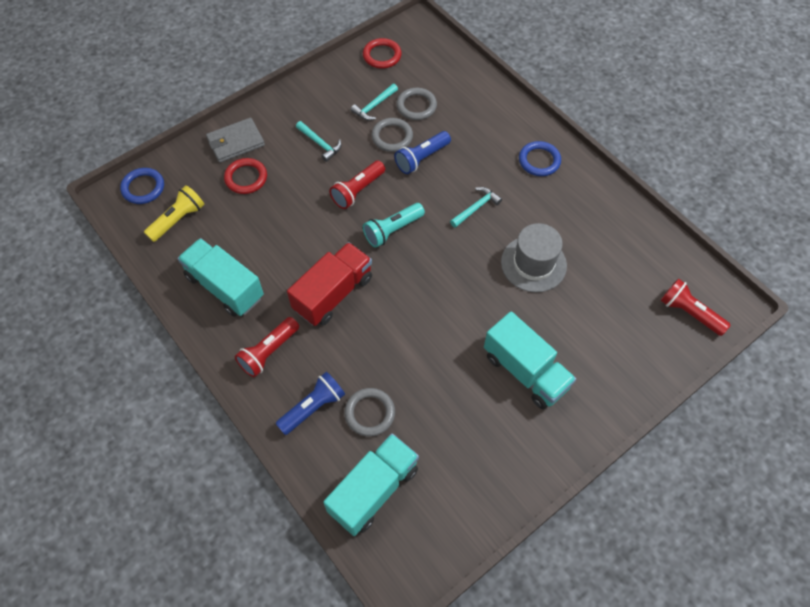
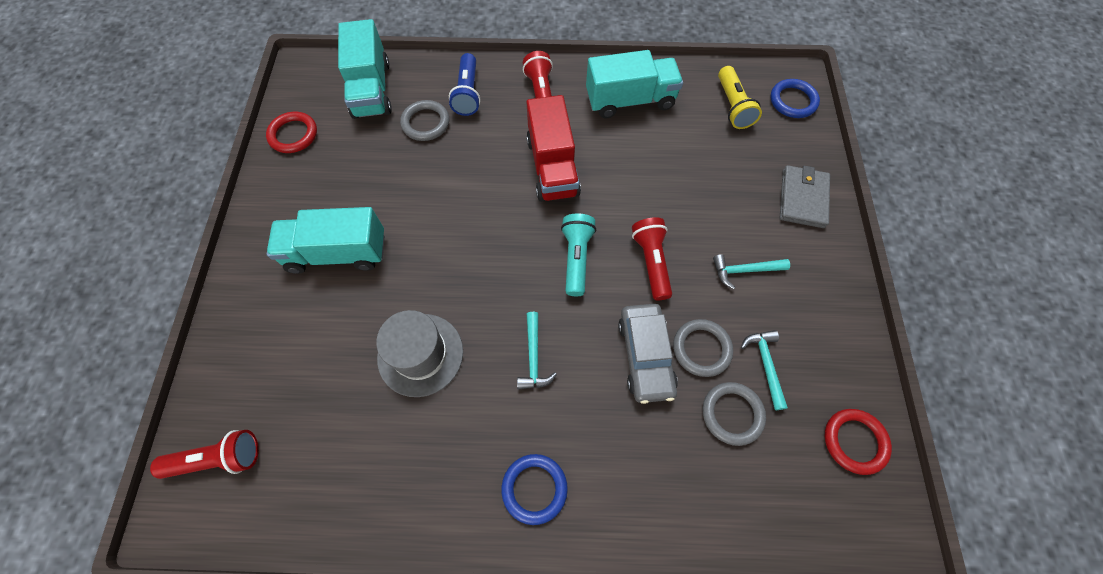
camera: 130 degrees right, 5 degrees up
red ring [224,158,267,194] -> red ring moved to [266,112,317,153]
blue flashlight [394,131,451,174] -> grey car [618,304,678,404]

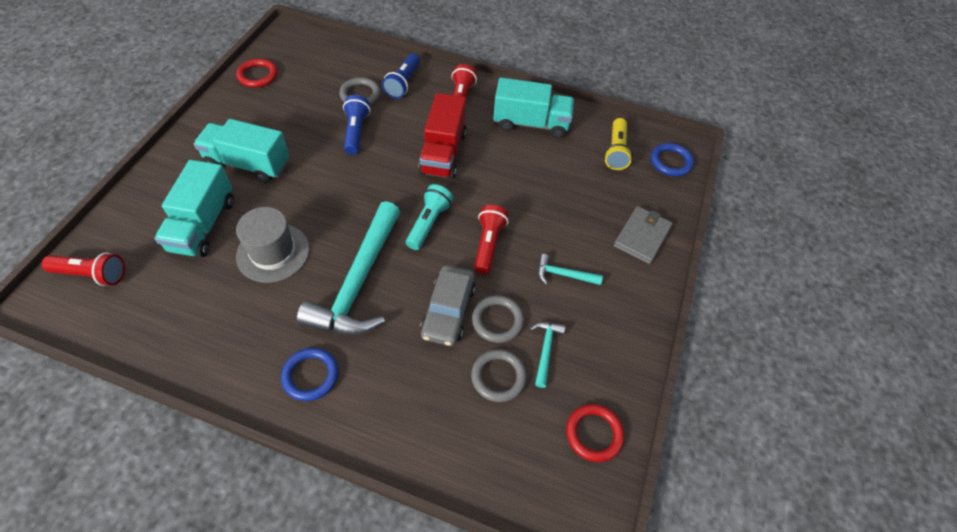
camera: 15 degrees right, 10 degrees down
turquoise truck [338,19,392,119] -> turquoise truck moved to [154,160,234,258]
turquoise hammer [517,312,557,390] -> turquoise hammer [297,201,400,336], size x2.33
none -> blue flashlight [343,95,370,155]

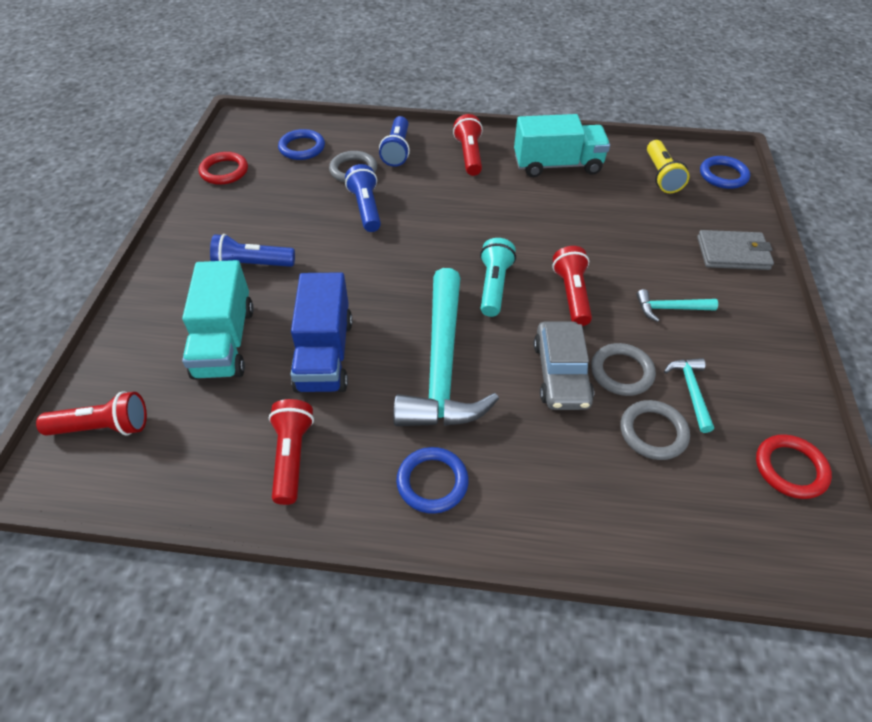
camera: 10 degrees left, 5 degrees down
turquoise truck [194,119,289,183] -> blue flashlight [210,234,295,267]
grey hat [236,207,309,283] -> blue truck [290,272,353,393]
red truck [418,93,467,179] -> none
grey wallet [614,206,673,264] -> grey wallet turned 75 degrees clockwise [697,230,774,270]
none -> red flashlight [269,399,314,505]
none -> blue ring [278,129,325,160]

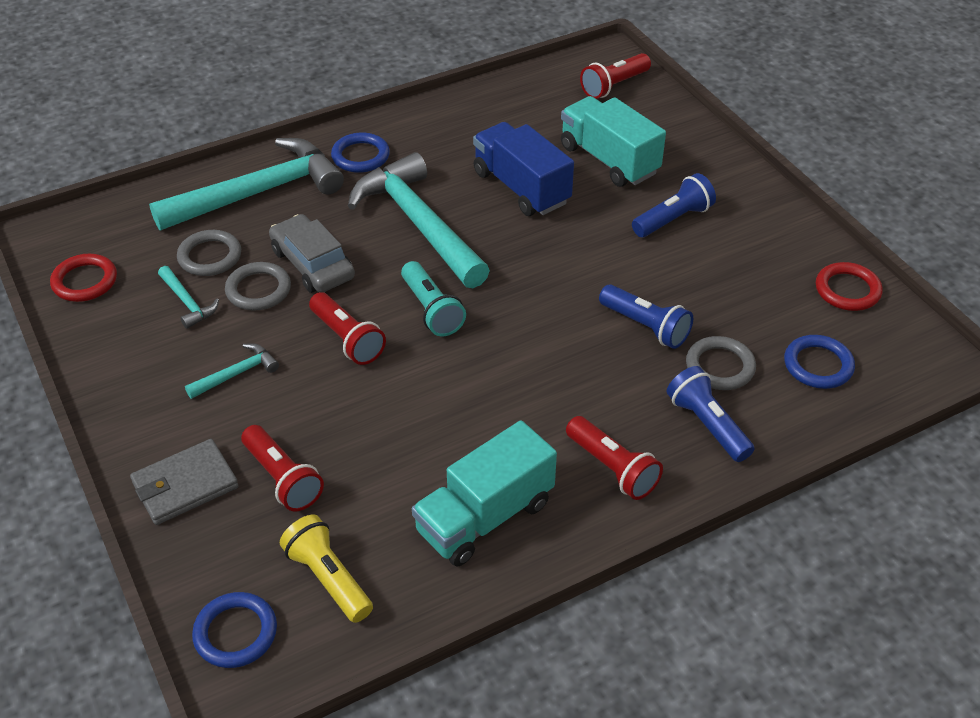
camera: 145 degrees right, 5 degrees down
red flashlight [269,399,314,505] -> red flashlight moved to [241,425,324,512]
none -> turquoise hammer [149,138,344,230]

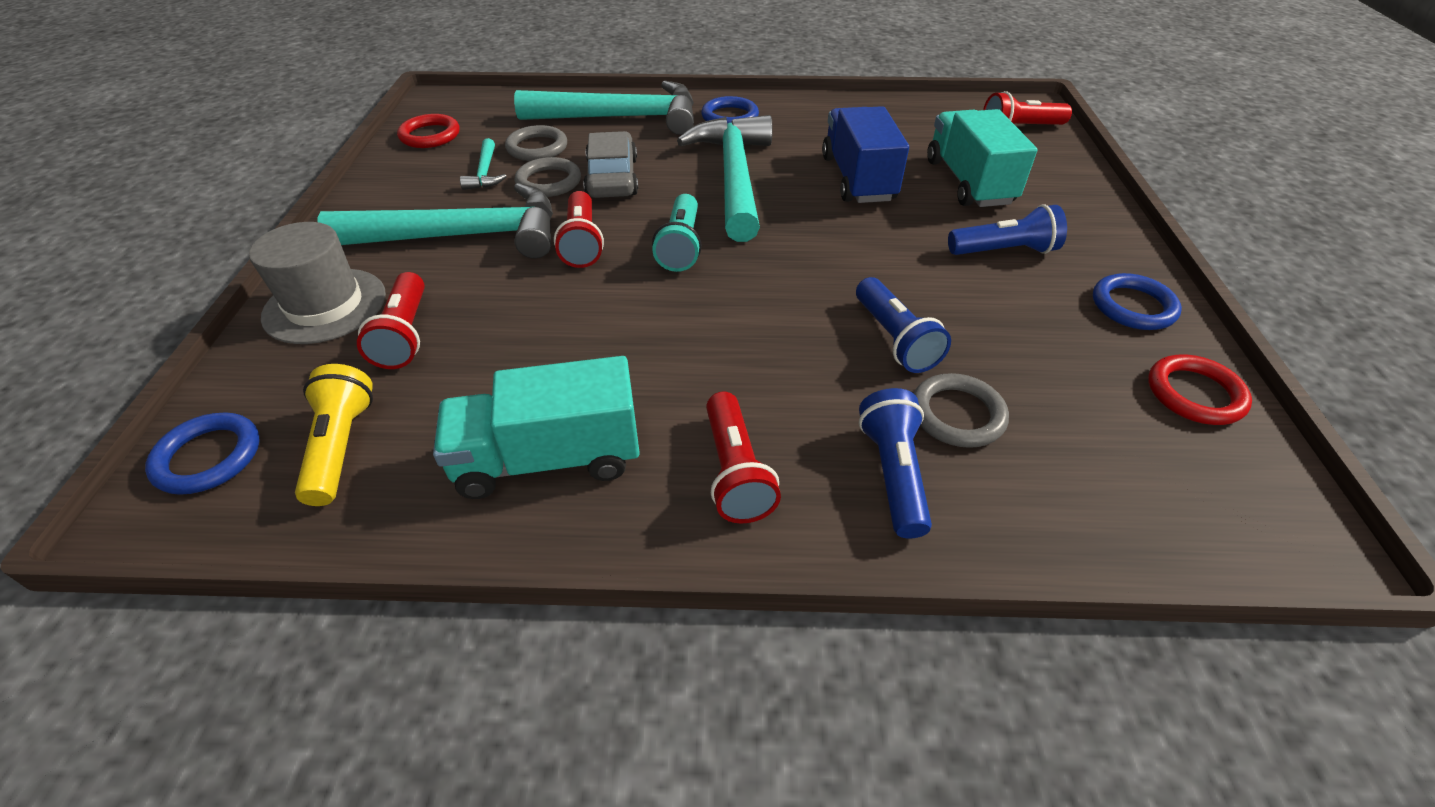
camera: 30 degrees right, 0 degrees up
grey wallet [130,439,239,525] -> grey hat [249,222,386,344]
turquoise hammer [185,343,279,399] -> turquoise hammer [317,183,553,258], size x2.33
blue ring [784,335,855,389] -> blue ring moved to [1093,273,1182,330]

